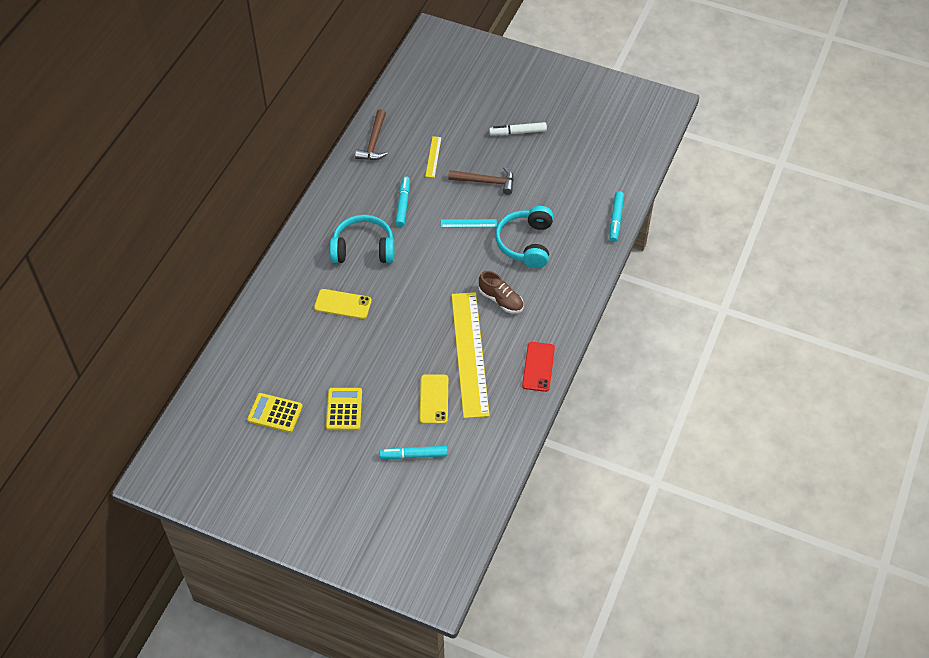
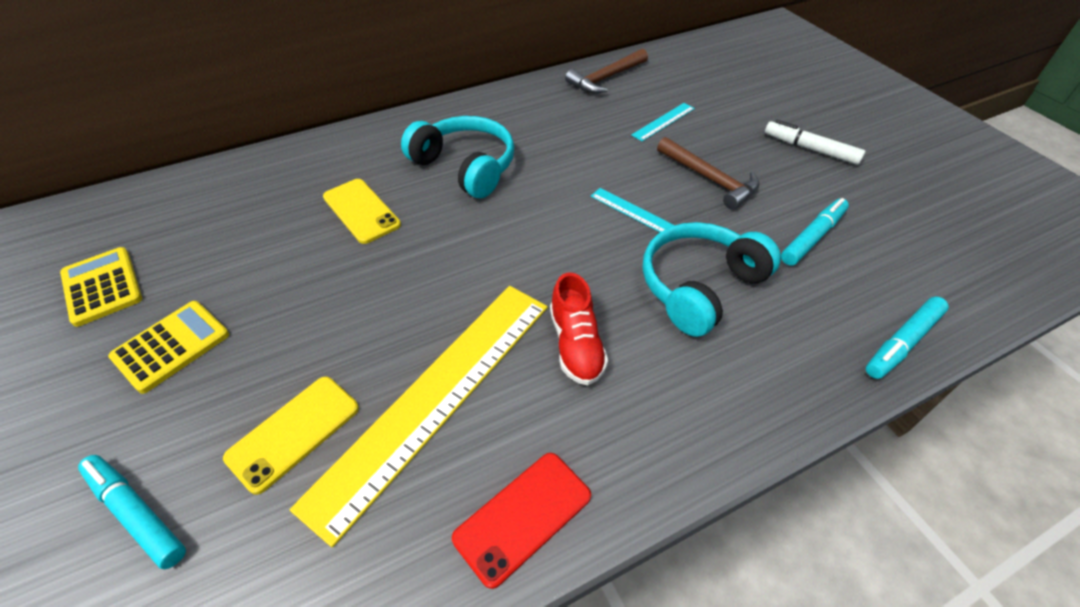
camera: 40 degrees right, 5 degrees down
turquoise marker [395,176,410,227] -> turquoise marker moved to [781,198,849,266]
yellow ruler [425,136,442,178] -> turquoise ruler [631,103,695,141]
brown shoe [479,271,523,313] -> red shoe [550,273,608,385]

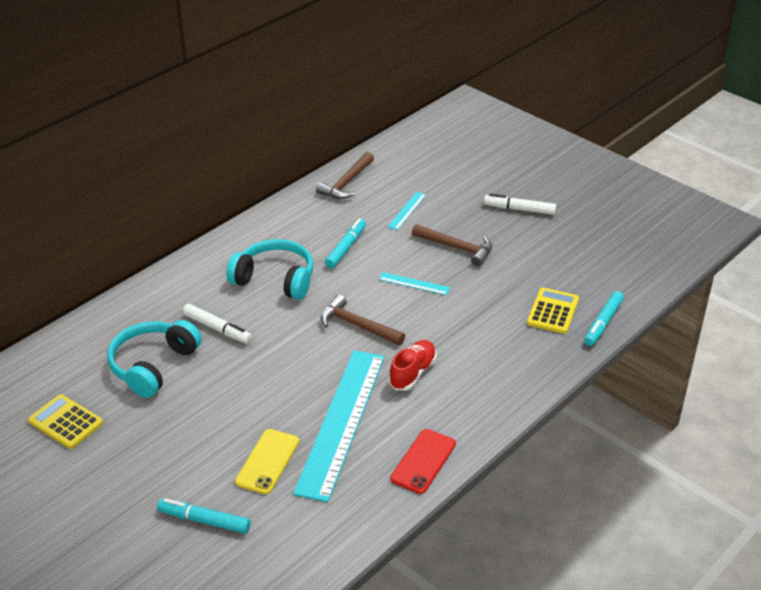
camera: 20 degrees left, 10 degrees down
yellow calculator [108,301,229,394] -> yellow calculator moved to [527,288,579,334]
yellow ruler [290,286,548,547] -> turquoise ruler [293,350,385,502]
yellow phone [323,179,401,244] -> white marker [183,304,252,344]
red shoe [550,273,608,385] -> red shoe turned 120 degrees counterclockwise [389,340,436,391]
turquoise headphones [643,222,781,337] -> turquoise headphones moved to [107,320,202,398]
turquoise marker [781,198,849,266] -> turquoise marker moved to [325,218,366,268]
none -> brown hammer [320,295,405,346]

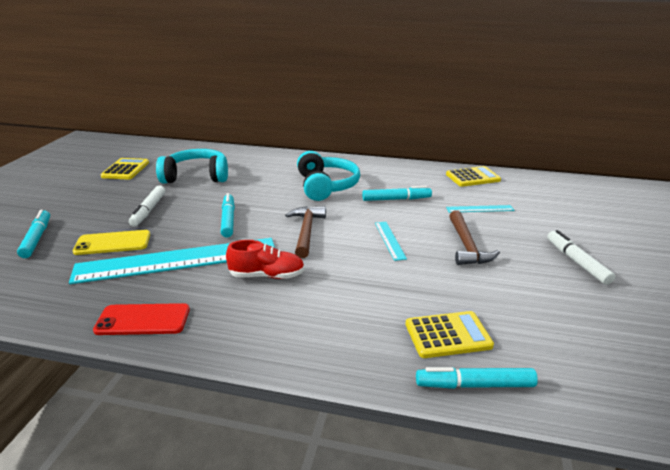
camera: 60 degrees right, 10 degrees down
white marker [183,304,252,344] -> white marker moved to [129,185,165,227]
brown hammer [316,152,374,199] -> yellow calculator [446,166,501,187]
none -> turquoise marker [221,193,235,238]

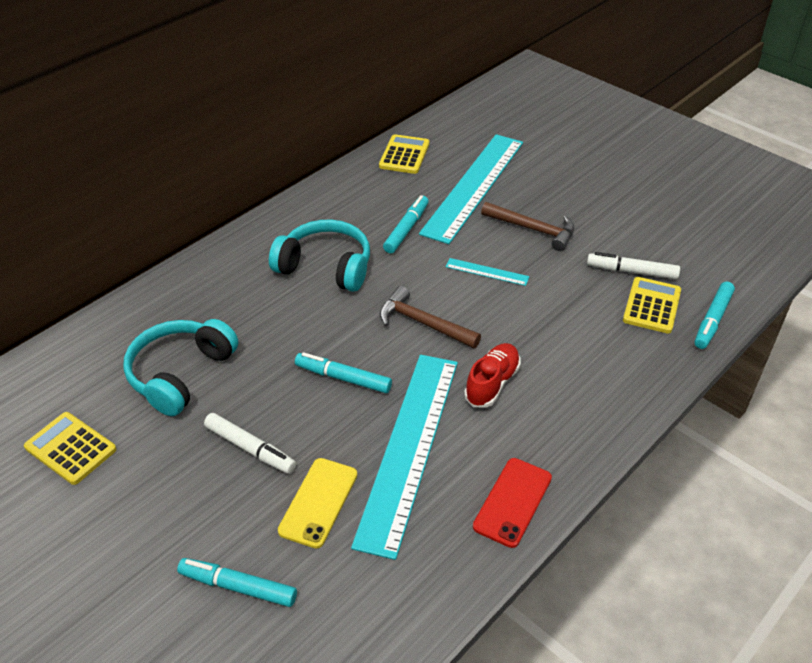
camera: 60 degrees left, 15 degrees up
turquoise ruler [446,205,514,213] -> turquoise ruler [419,134,523,244], size x2.49
white marker [547,230,615,285] -> white marker moved to [587,252,680,279]

